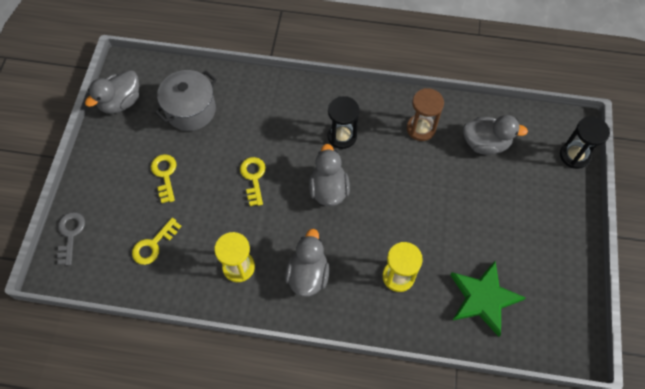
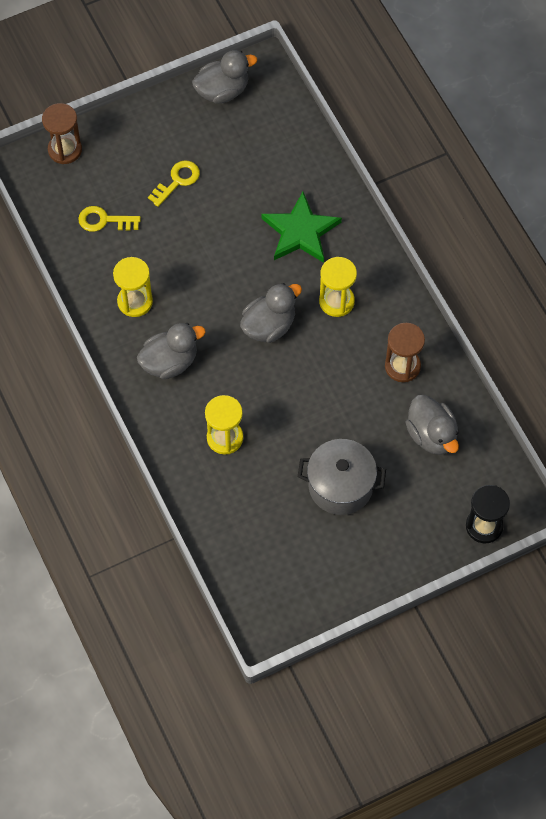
camera: 55 degrees right, 0 degrees up
grey key [57,212,85,265] -> brown hourglass [42,103,82,164]
grey duck [85,70,139,114] -> grey duck turned 150 degrees clockwise [192,50,257,104]
grey pot [155,70,217,131] -> grey pot moved to [298,439,386,515]
yellow key [240,157,266,206] -> none
black hourglass [327,96,359,149] -> yellow hourglass [319,257,357,317]
green star [450,261,526,337] -> green star moved to [261,192,342,263]

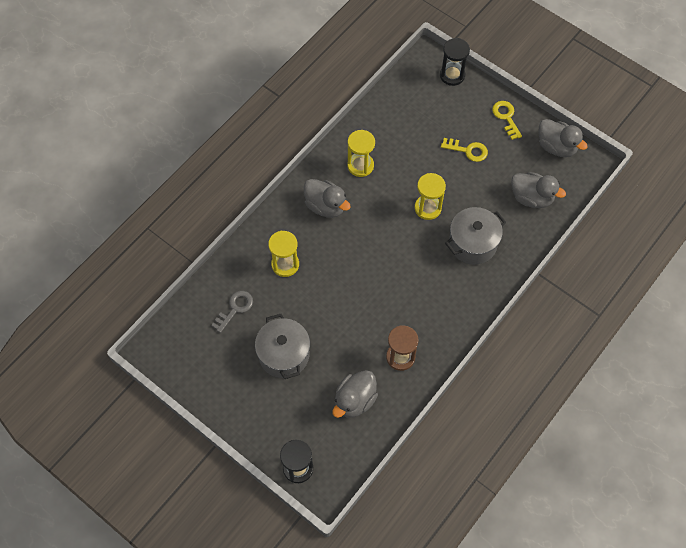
camera: 65 degrees right, 0 degrees up
brown hourglass [42,103,82,164] -> black hourglass [440,38,470,86]
yellow key [78,206,141,232] -> yellow key moved to [492,101,522,140]
grey duck [240,283,302,343] -> grey duck moved to [511,172,566,208]
green star [261,192,342,263] -> grey pot [445,207,506,265]
yellow hourglass [319,257,357,317] -> yellow hourglass moved to [415,173,446,220]
none -> grey key [211,291,253,333]

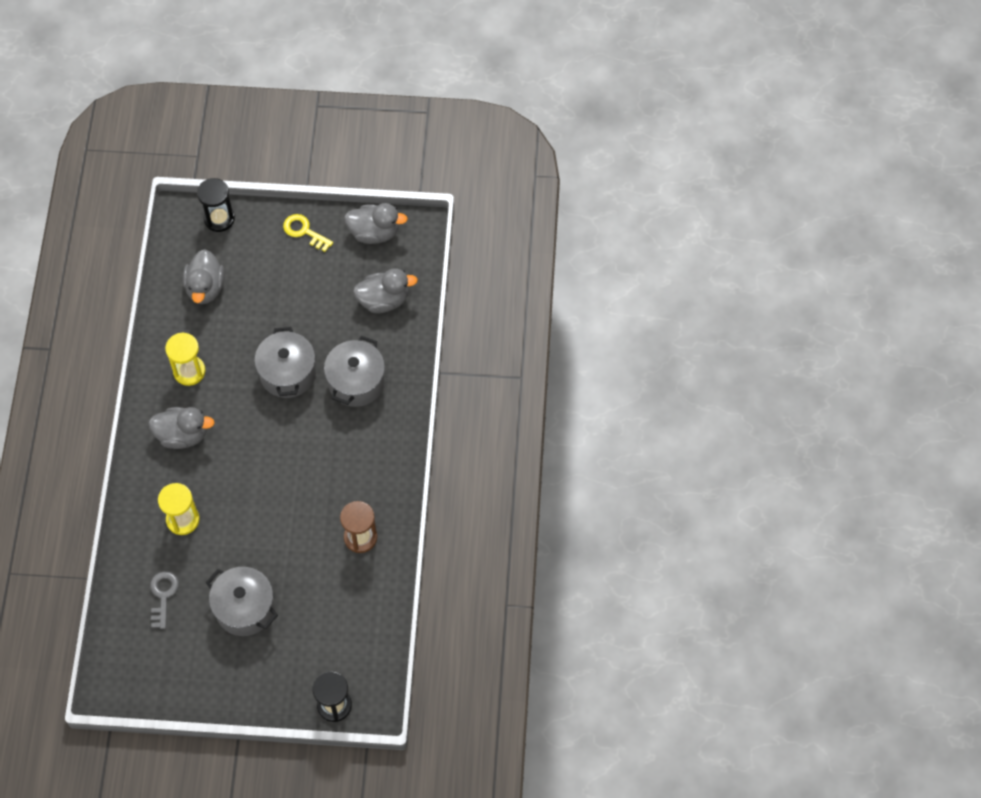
camera: 35 degrees left, 0 degrees up
grey duck [333,370,378,418] -> grey duck moved to [183,249,225,304]
yellow hourglass [415,173,446,220] -> grey pot [254,327,316,398]
yellow key [441,138,488,162] -> none

